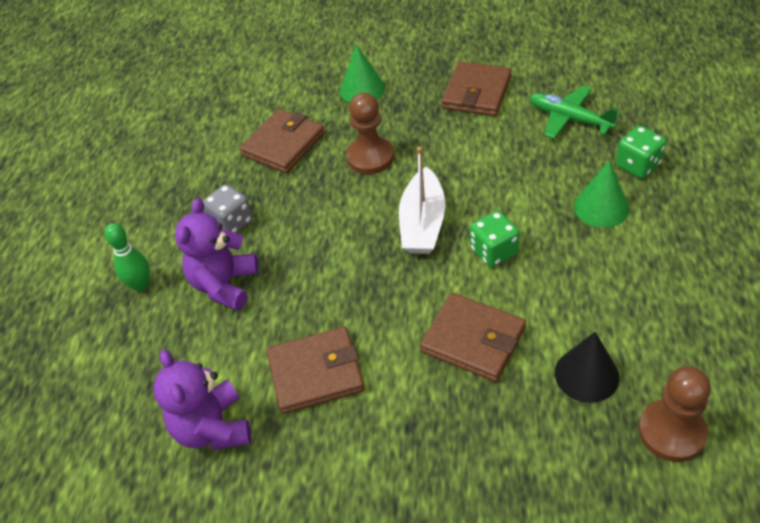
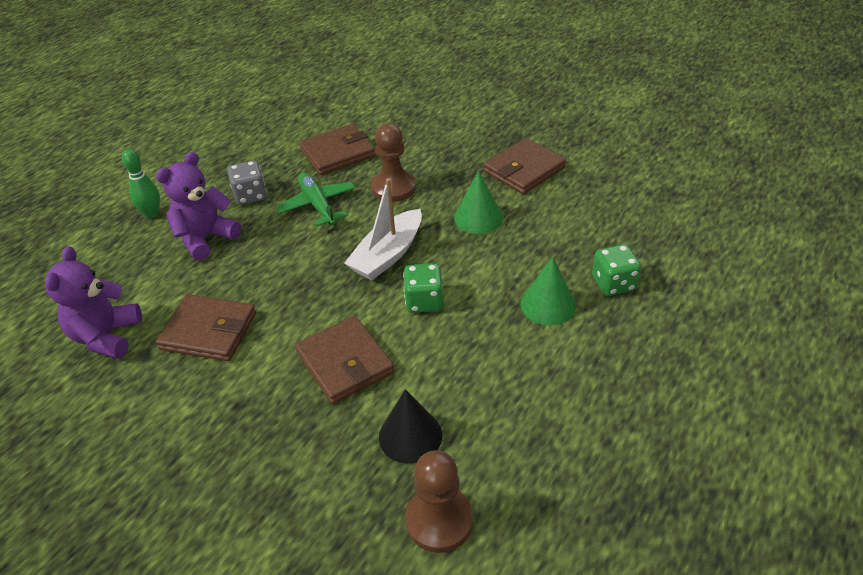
camera: 25 degrees right, 5 degrees down
green cone [340,44,385,103] -> green cone moved to [454,171,503,234]
green plane [530,86,619,138] -> green plane moved to [276,172,355,227]

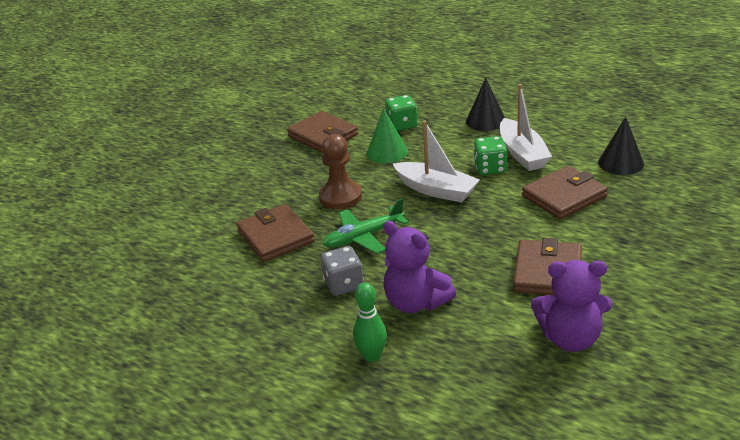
camera: 90 degrees left, 10 degrees down
brown pawn [405,450,473,553] -> none
green cone [521,257,576,326] -> black cone [466,78,505,131]
green dice [592,244,641,296] -> green dice moved to [385,95,418,131]
none -> white boat [500,84,552,171]

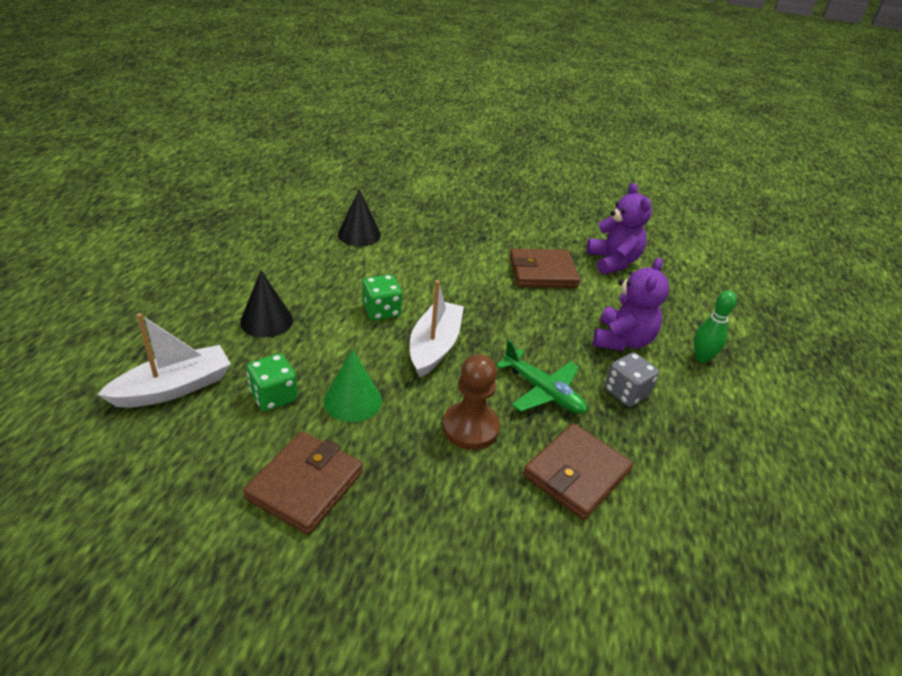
camera: 115 degrees left, 5 degrees up
white boat [500,84,552,171] -> white boat moved to [97,313,231,408]
brown wallet [522,166,608,219] -> none

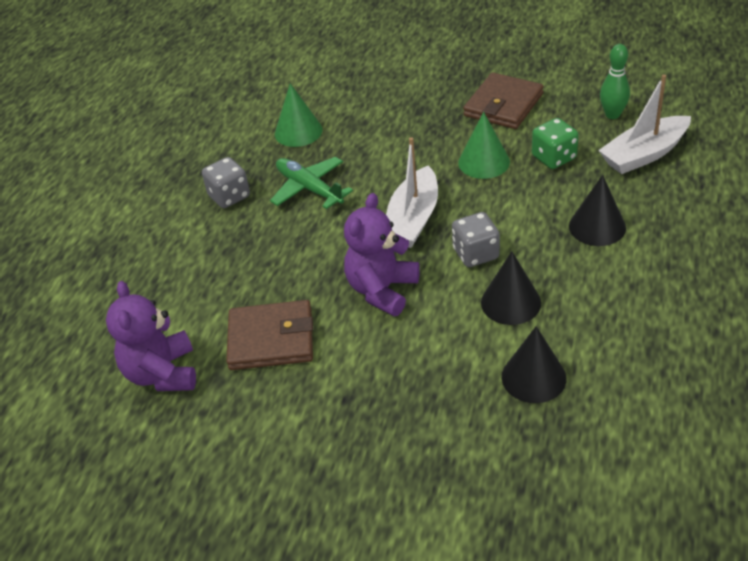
camera: 170 degrees left, 5 degrees up
green dice [362,274,402,320] -> grey dice [452,212,500,267]
brown pawn [442,354,500,450] -> none
brown wallet [523,423,633,520] -> green cone [275,83,322,147]
purple teddy bear [593,258,669,351] -> purple teddy bear moved to [344,193,420,316]
green bowling pin [694,291,737,363] -> green bowling pin moved to [600,44,630,119]
none -> black cone [481,251,541,325]

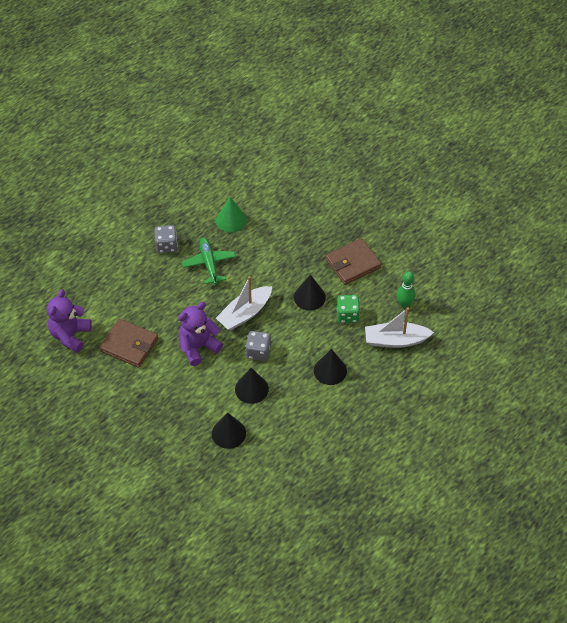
camera: 25 degrees right, 10 degrees up
green cone [458,112,510,179] -> black cone [294,274,326,311]

